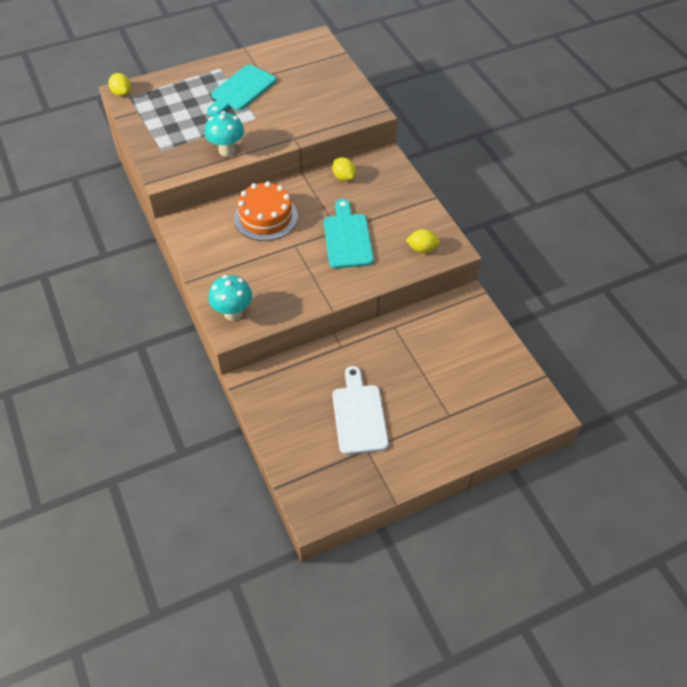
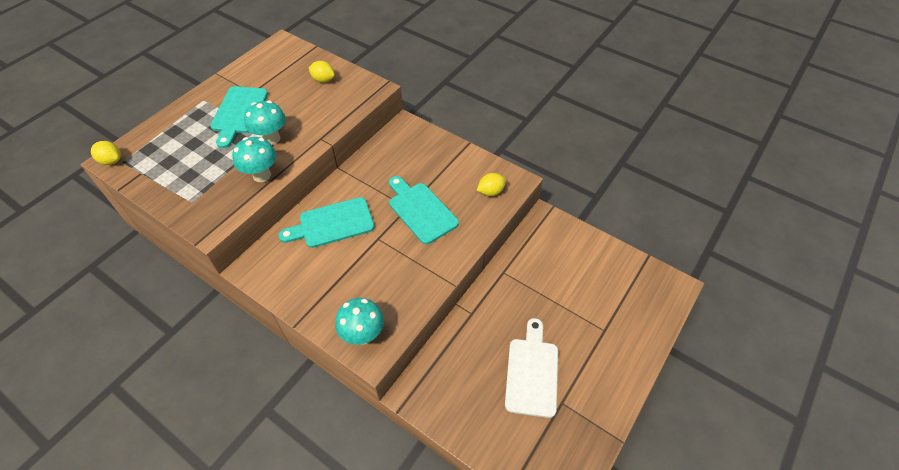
camera: 30 degrees left, 0 degrees up
orange cake [234,181,298,241] -> turquoise cutting board [279,197,374,248]
yellow lemon [332,157,356,181] -> yellow lemon moved to [308,61,335,83]
white cutting board [332,366,389,455] -> white cutting board turned 45 degrees clockwise [505,318,558,418]
none -> turquoise mushroom [244,100,286,145]

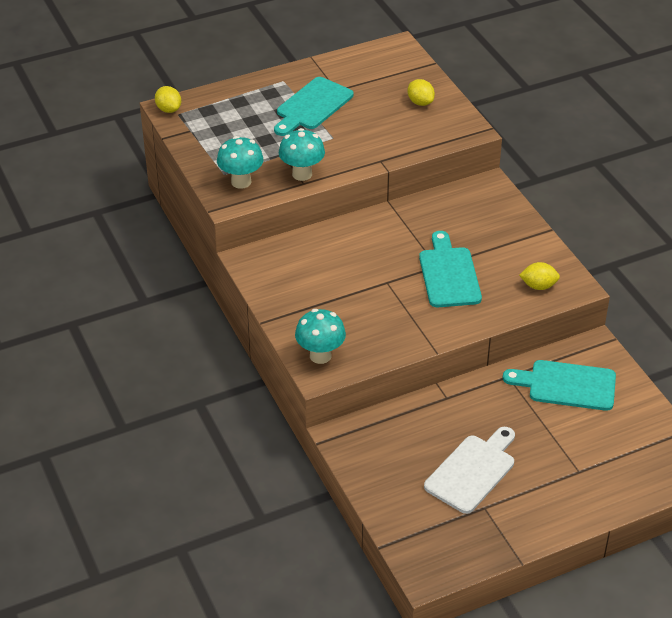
camera: 30 degrees right, 10 degrees down
turquoise mushroom [244,100,286,145] -> turquoise mushroom moved to [217,136,264,189]
turquoise cutting board [279,197,374,248] -> turquoise cutting board moved to [503,360,616,411]

